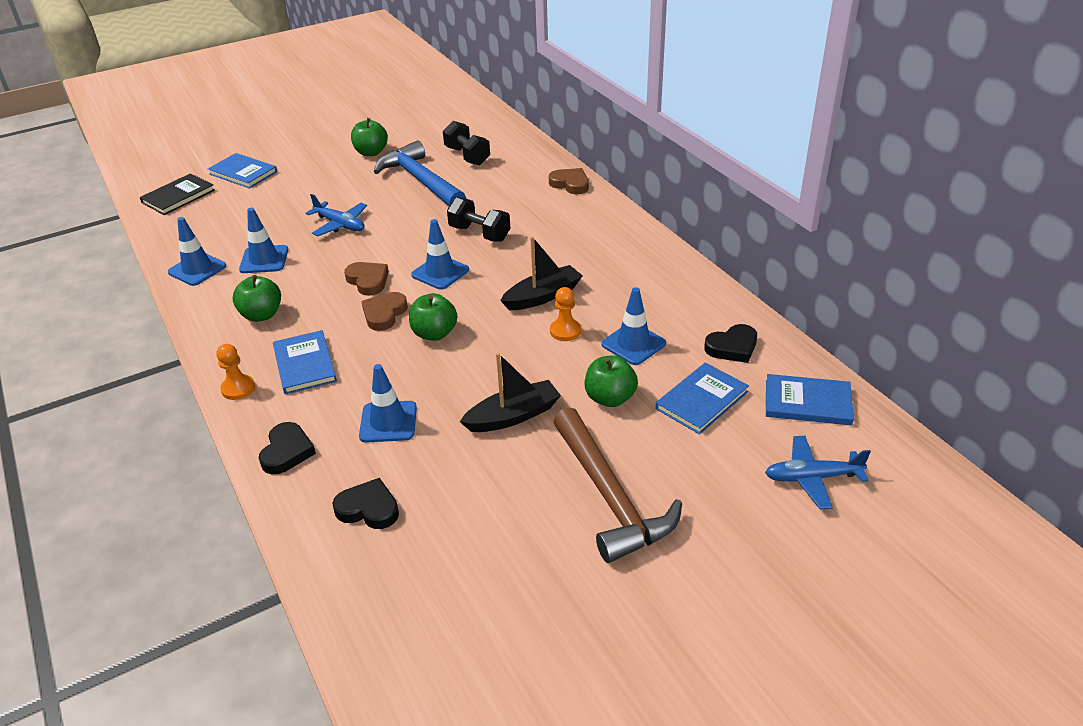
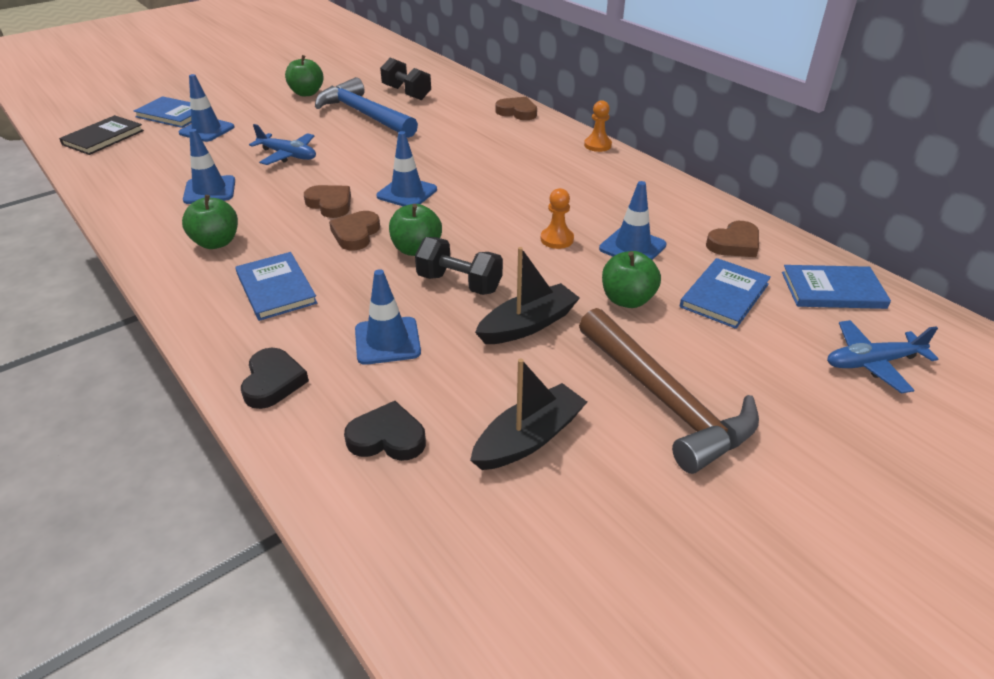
camera: 10 degrees left, 0 degrees up
blue traffic cone [168,217,226,286] -> blue traffic cone moved to [179,74,235,142]
orange pawn [216,344,255,400] -> orange pawn moved to [584,100,612,152]
black dumbbell [447,197,511,242] -> black dumbbell moved to [415,237,503,295]
black boat [500,236,583,310] -> black boat moved to [470,358,587,470]
black heart [704,324,757,363] -> brown heart [706,221,759,257]

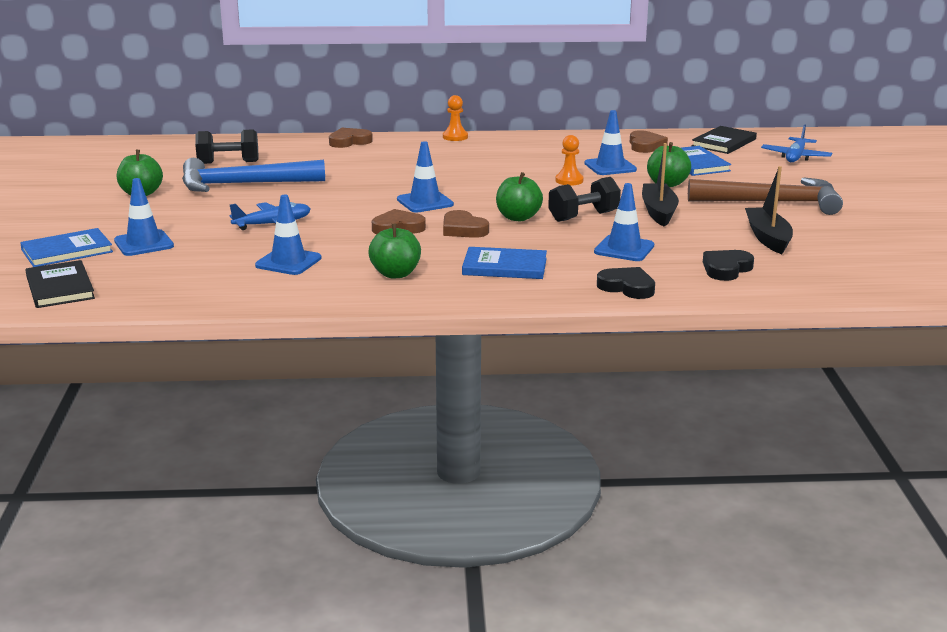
camera: 55 degrees left, 15 degrees down
blue book [782,265,891,309] -> black book [692,126,757,154]

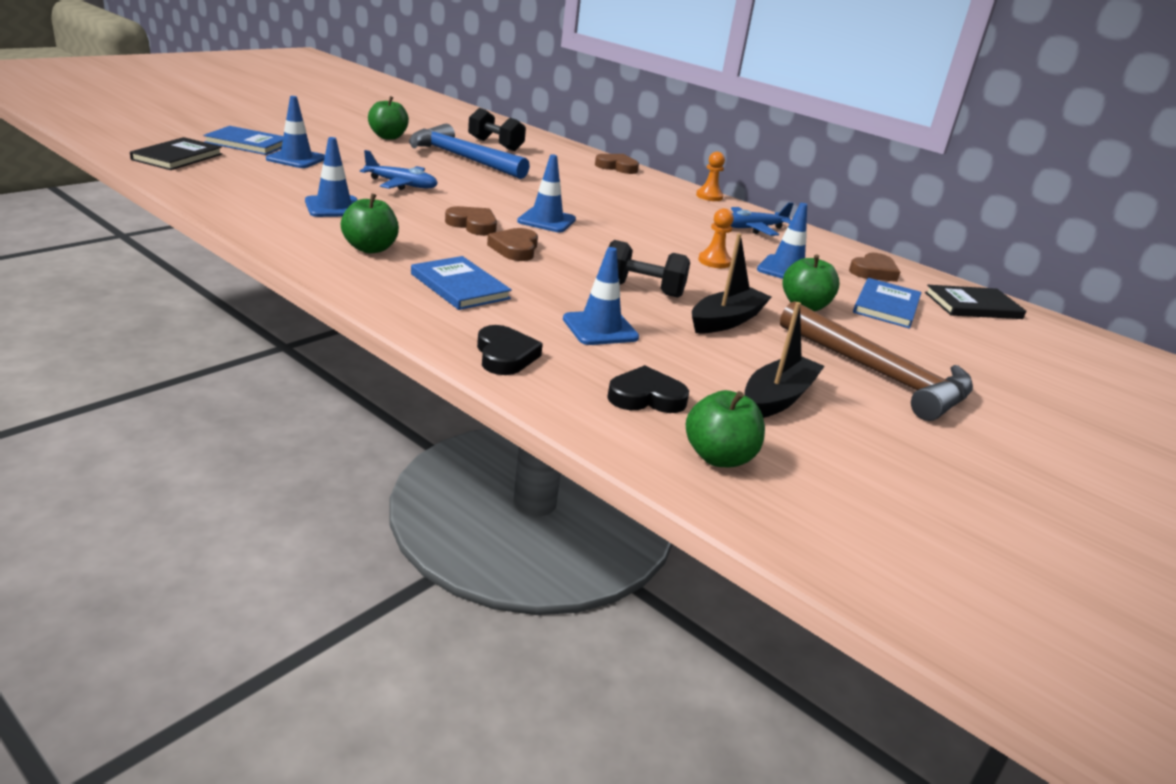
camera: 40 degrees right, 5 degrees up
green apple [496,172,543,221] -> green apple moved to [686,390,765,467]
blue plane [761,124,832,162] -> blue plane moved to [730,203,794,236]

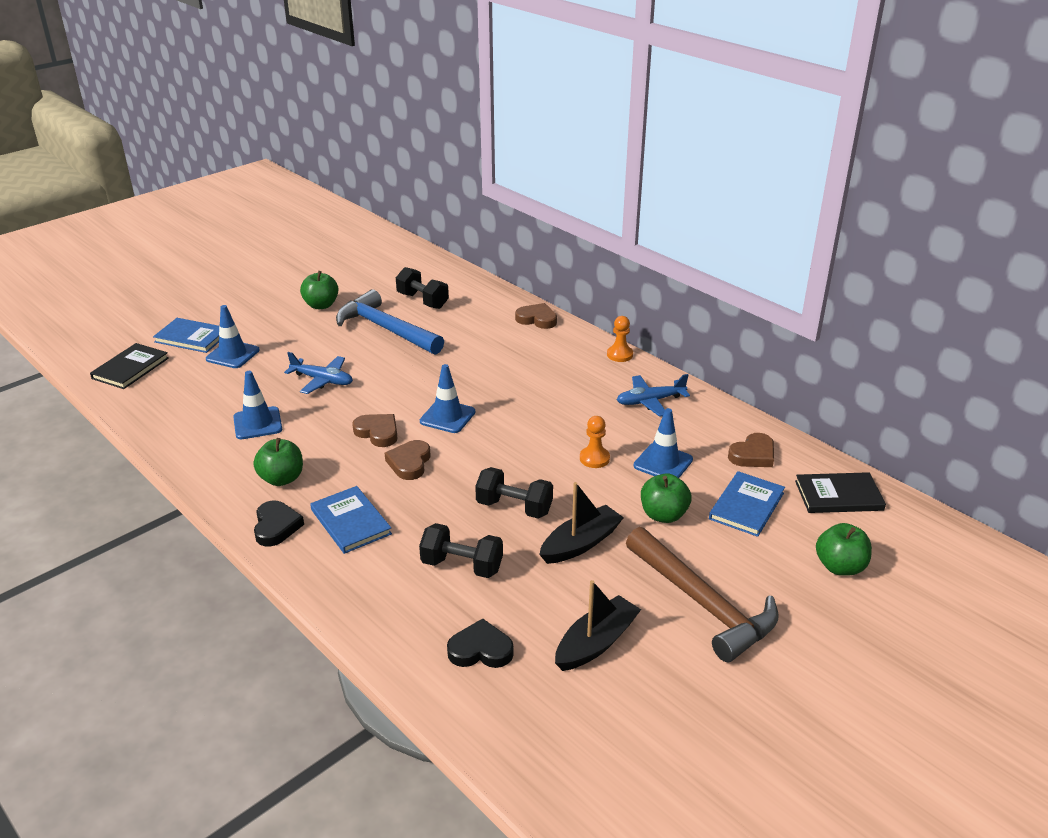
camera: 10 degrees right, 5 degrees up
black heart [477,325,543,375] -> black heart moved to [254,500,304,547]
blue traffic cone [563,247,639,345] -> black dumbbell [419,523,503,578]
green apple [686,390,765,467] -> green apple moved to [816,523,872,576]

